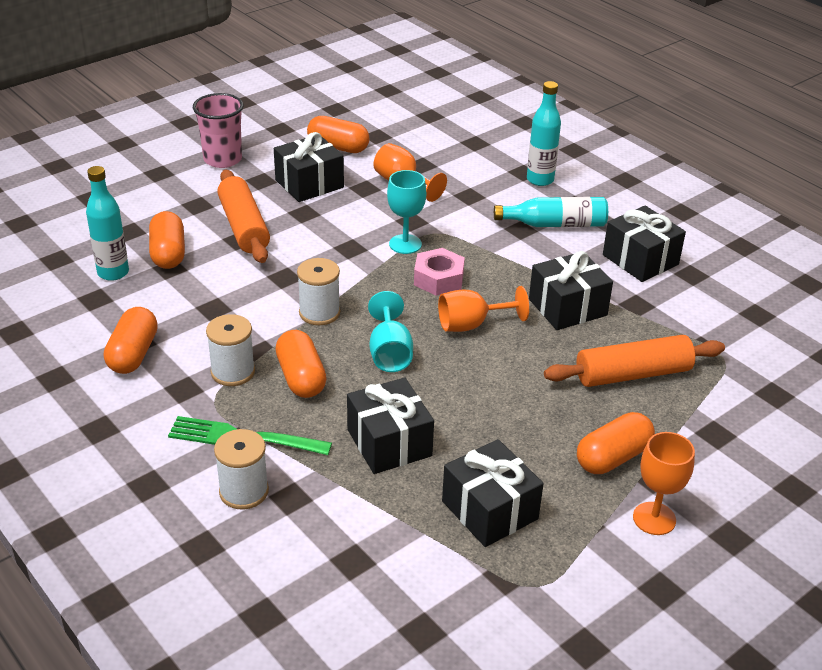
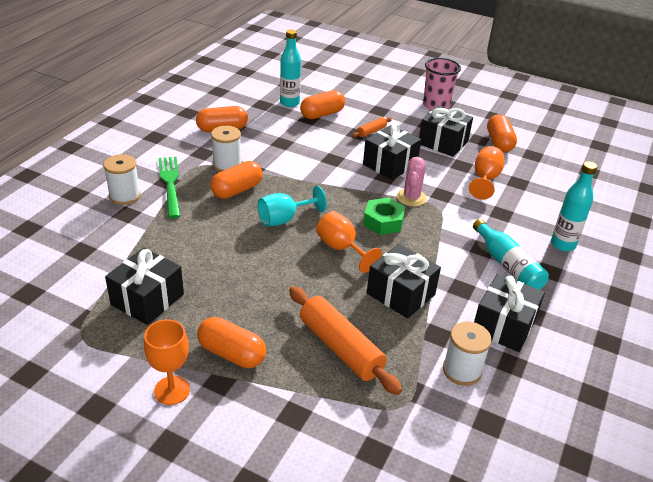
camera: 65 degrees right, 0 degrees up
orange rolling pin [217,169,270,263] -> orange rolling pin [352,117,392,138], size x0.48
white spool [297,258,340,325] -> white spool moved to [443,322,492,386]
black gift [347,377,434,474] -> black gift moved to [363,124,421,180]
turquoise goblet [387,170,426,254] -> pink cactus [397,157,427,207]
pink nut [414,248,465,296] -> green nut [363,198,405,235]

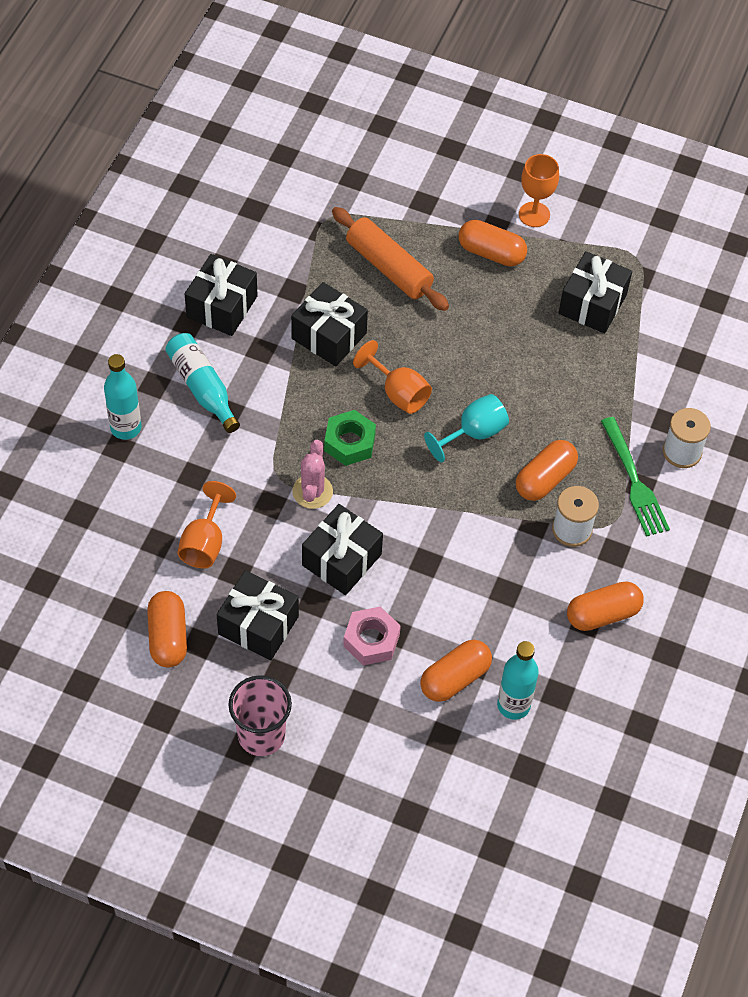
camera: 175 degrees right, 20 degrees up
orange rolling pin [352,117,392,138] -> pink nut [343,606,401,665]
white spool [443,322,492,386] -> none

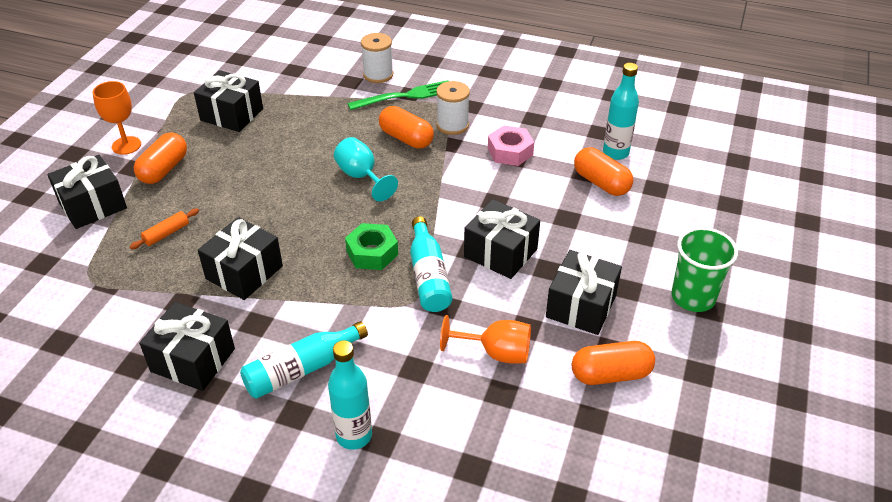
camera: 90 degrees left, 15 degrees down
pink cup [229,675,292,756] -> green cup [671,227,738,312]
pink cactus [292,440,333,509] -> turquoise bottle [410,216,452,312]
orange rolling pin [332,207,449,311] -> orange rolling pin [130,208,199,249], size x0.48
pink nut [343,606,401,665] -> pink nut moved to [488,125,534,166]
orange goblet [353,340,432,414] -> none
orange capsule [567,581,644,631] -> none
none -> black gift [47,155,127,229]

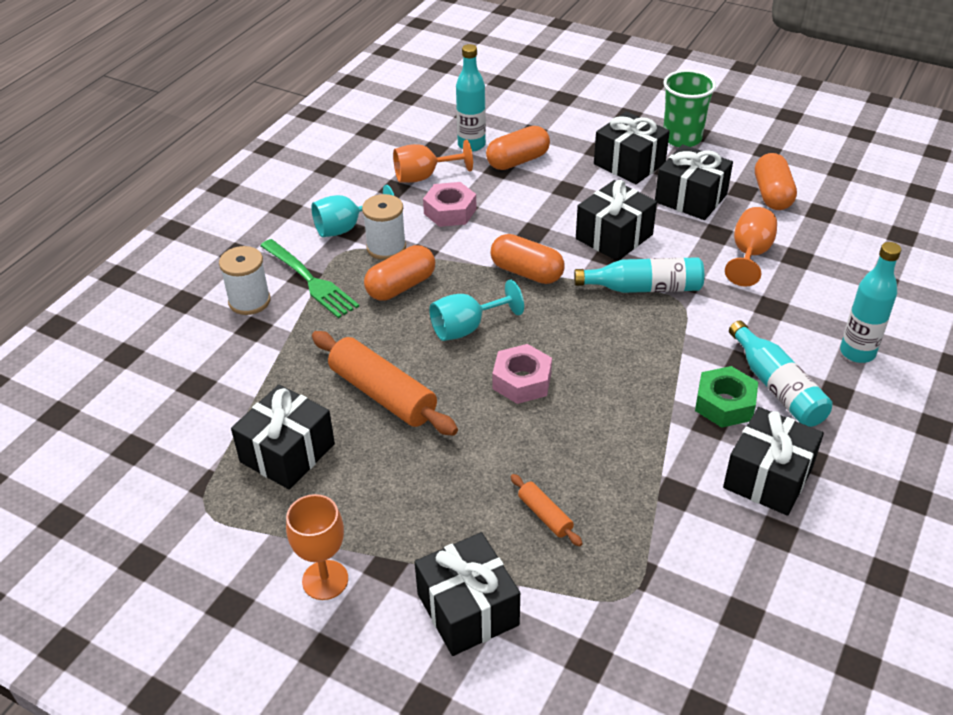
camera: 80 degrees left, 0 degrees up
orange capsule [134,132,187,184] -> orange capsule moved to [490,234,564,284]
black gift [198,217,283,300] -> black gift moved to [594,111,670,184]
green nut [345,223,398,270] -> green nut moved to [695,366,758,428]
green fork [347,80,448,110] -> green fork turned 150 degrees clockwise [260,239,359,318]
none -> turquoise goblet [311,185,394,237]
none -> orange rolling pin [312,331,458,436]
none -> orange goblet [393,140,473,183]
none -> pink nut [492,344,552,404]

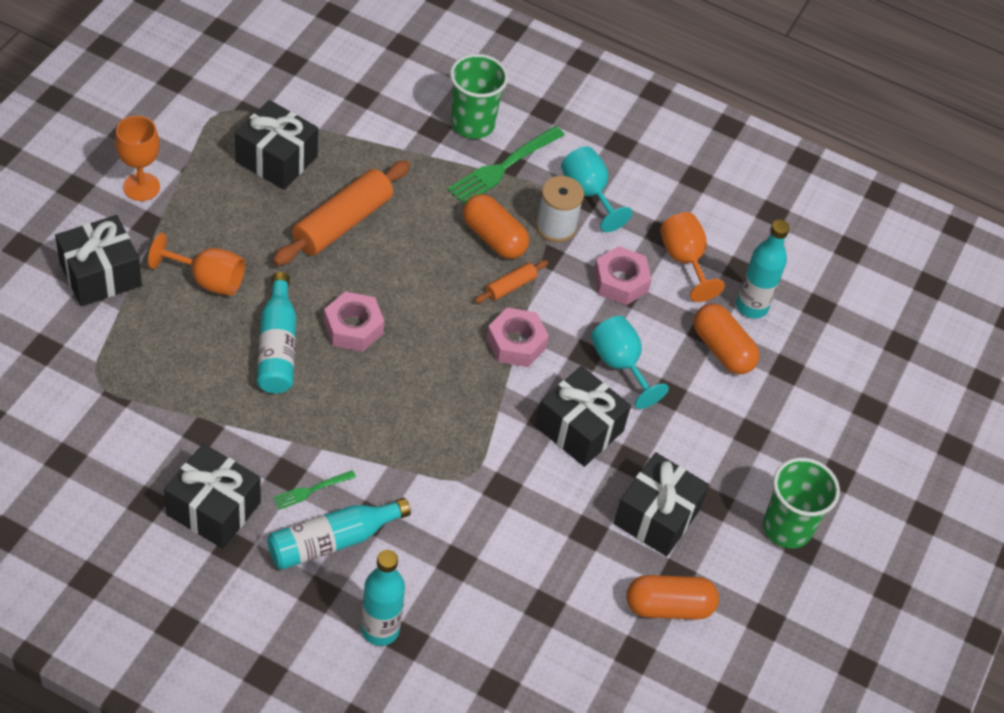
camera: 80 degrees right, 10 degrees up
white spool [219,246,271,315] -> green cup [450,54,508,139]
turquoise goblet [429,280,524,341] -> turquoise goblet moved to [591,316,669,409]
orange capsule [490,234,564,284] -> pink nut [486,308,549,367]
orange rolling pin [510,474,583,546] -> orange rolling pin moved to [475,260,548,303]
turquoise bottle [574,257,704,293] -> turquoise bottle moved to [257,272,296,394]
black gift [594,111,670,184] -> none
green nut [695,366,758,428] -> green fork [273,470,356,510]
orange goblet [725,207,777,287] -> orange goblet moved to [148,233,245,296]

